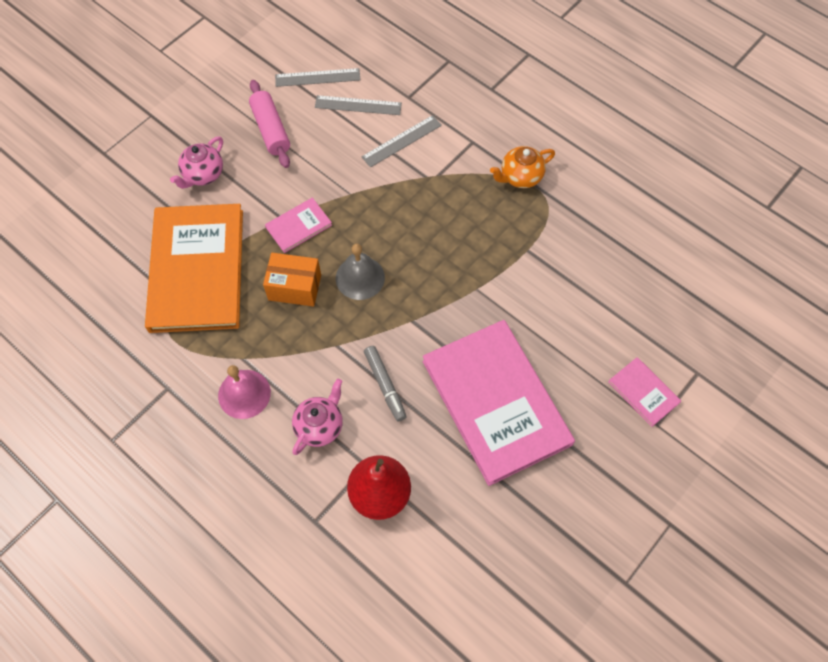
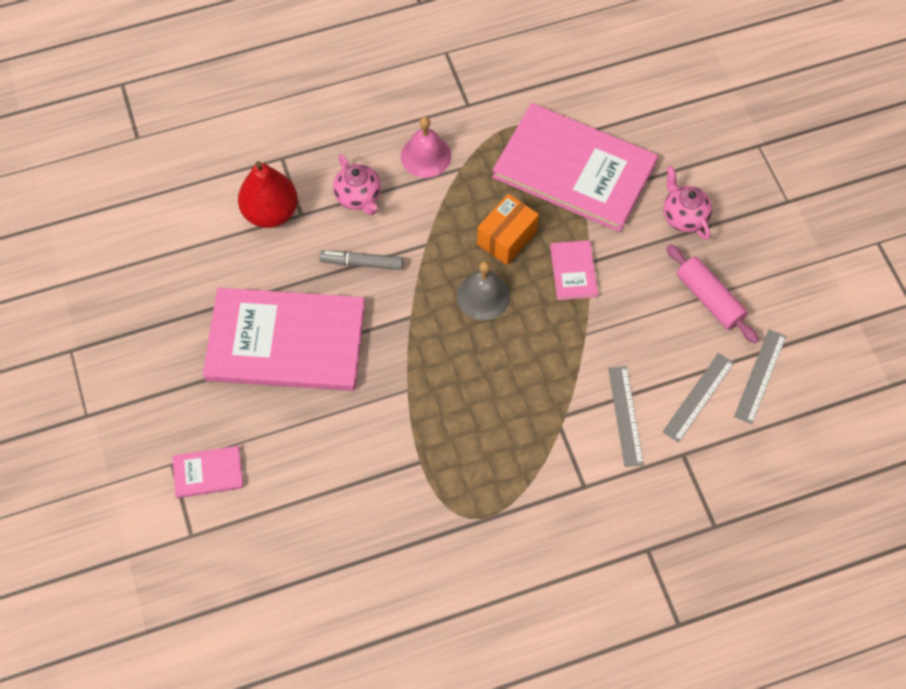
camera: 120 degrees right, 0 degrees up
orange book [145,204,243,333] -> pink book [492,103,658,232]
pink rolling pin [249,80,290,168] -> pink rolling pin turned 45 degrees clockwise [667,244,759,343]
orange teapot [490,146,555,188] -> none

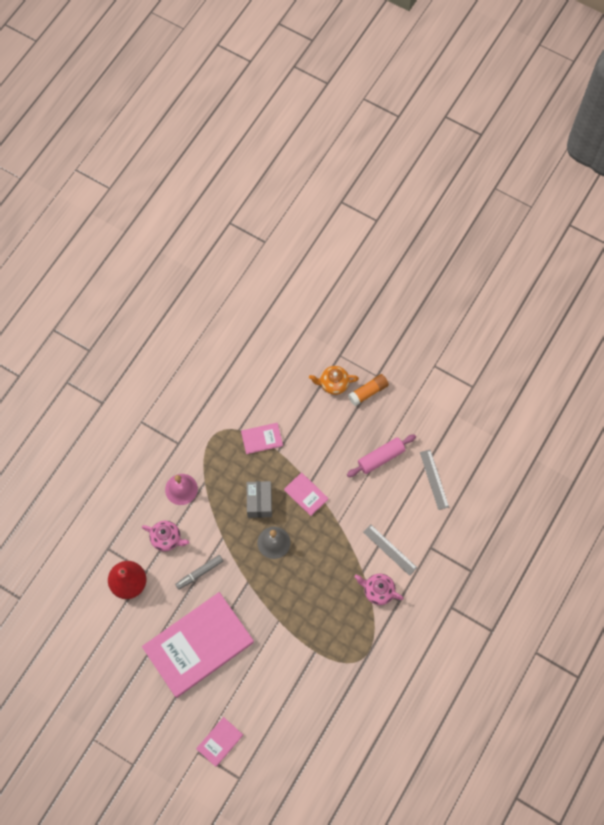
camera: 40 degrees left, 5 degrees up
orange box [477,194,539,265] -> grey box [247,481,272,518]
pink book [492,103,658,232] -> pink book [241,423,283,454], size x0.43
pink teapot [663,166,713,240] -> pink teapot moved to [354,574,404,605]
grey ruler [663,353,734,443] -> none
pink rolling pin [667,244,759,343] -> pink rolling pin turned 45 degrees counterclockwise [347,434,416,477]
none -> orange teapot [309,366,359,395]
none -> orange glue stick [348,374,389,406]

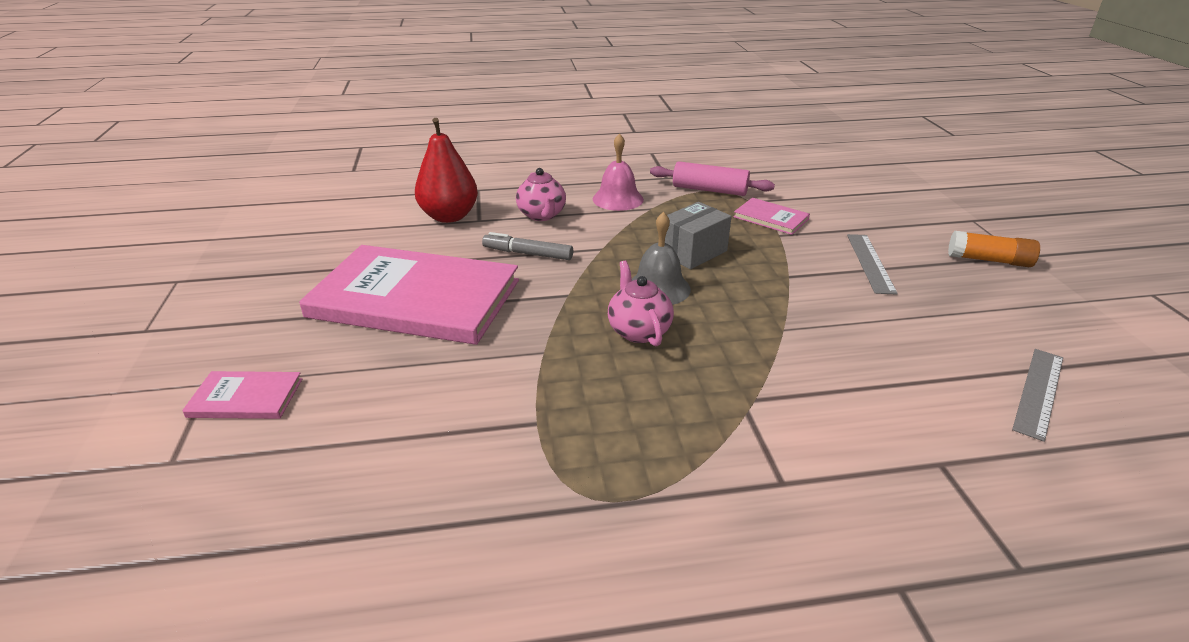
camera: 50 degrees right, 35 degrees down
pink book [284,472,328,516] -> none
orange teapot [309,366,359,395] -> none
pink rolling pin [347,434,416,477] -> pink rolling pin moved to [650,161,775,196]
pink teapot [354,574,404,605] -> pink teapot moved to [608,261,674,347]
grey ruler [363,524,417,576] -> grey ruler moved to [847,234,898,294]

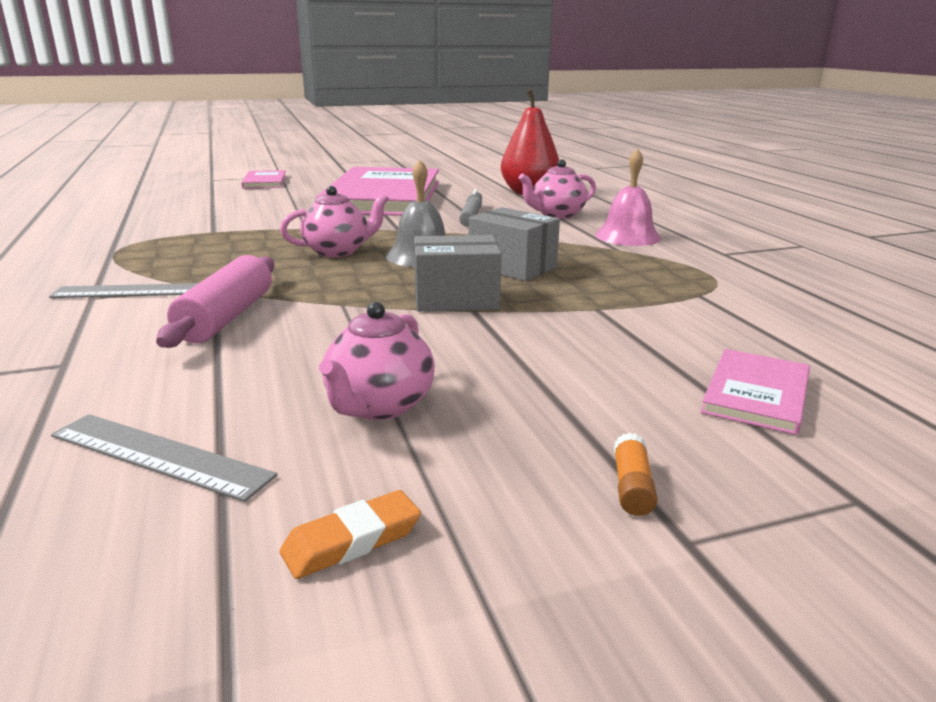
camera: 80 degrees right, 10 degrees down
pink rolling pin [650,161,775,196] -> pink rolling pin moved to [156,255,274,348]
pink book [734,198,810,235] -> pink book moved to [701,349,810,435]
grey ruler [847,234,898,294] -> grey ruler moved to [49,283,199,298]
orange glue stick [948,231,1040,267] -> orange glue stick [614,433,658,516], size x0.54
none -> orange eraser [280,490,421,579]
none -> pink teapot [319,302,435,420]
none -> grey box [414,235,502,312]

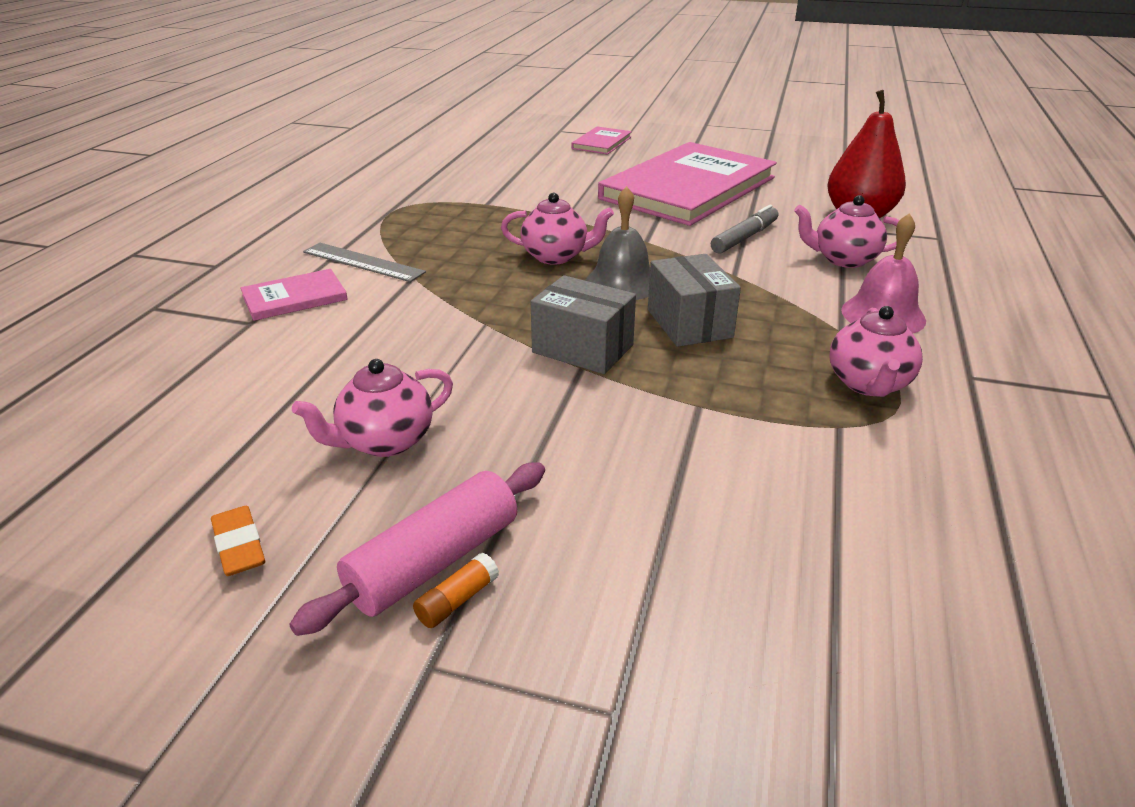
camera: 35 degrees right, 10 degrees up
grey ruler [51,414,278,502] -> none
pink rolling pin [156,255,274,348] -> pink rolling pin moved to [289,462,545,636]
orange eraser [280,490,421,579] -> orange eraser turned 60 degrees clockwise [211,506,265,576]
pink book [701,349,810,435] -> pink book moved to [240,269,348,321]
none -> pink teapot [829,306,923,397]

